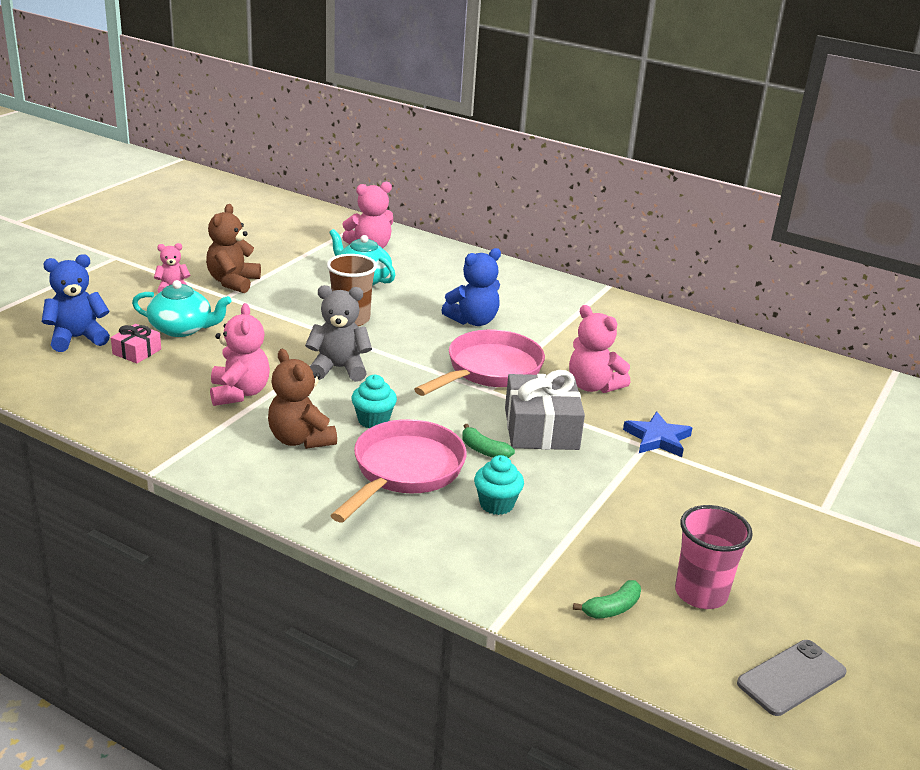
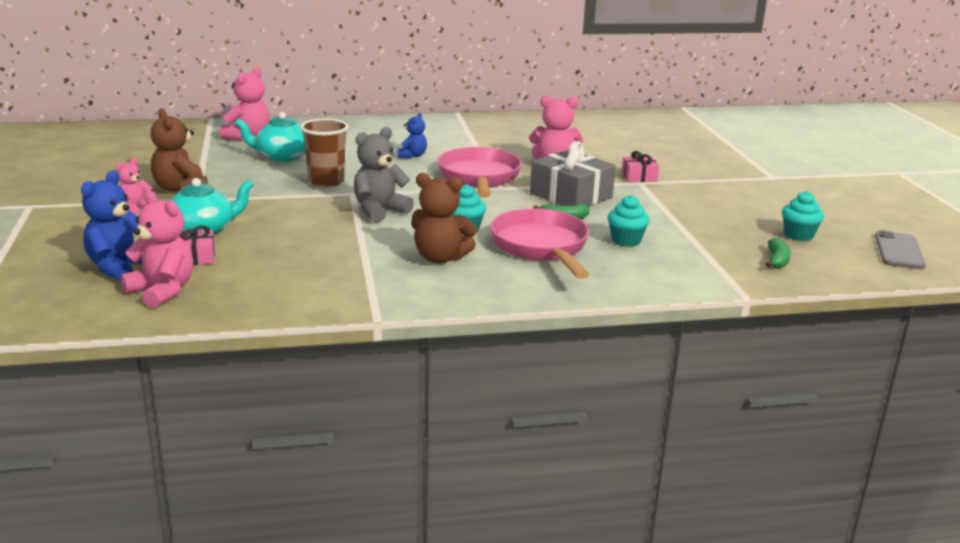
camera: 40 degrees left, 5 degrees down
pink teddy bear [210,303,270,406] -> pink teddy bear moved to [121,191,193,308]
blue teddy bear [441,248,501,326] -> blue teddy bear [398,113,427,158], size x0.60
blue star [623,411,692,457] -> pink gift [622,151,659,182]
pink cup [675,505,753,609] -> turquoise cupcake [782,191,824,241]

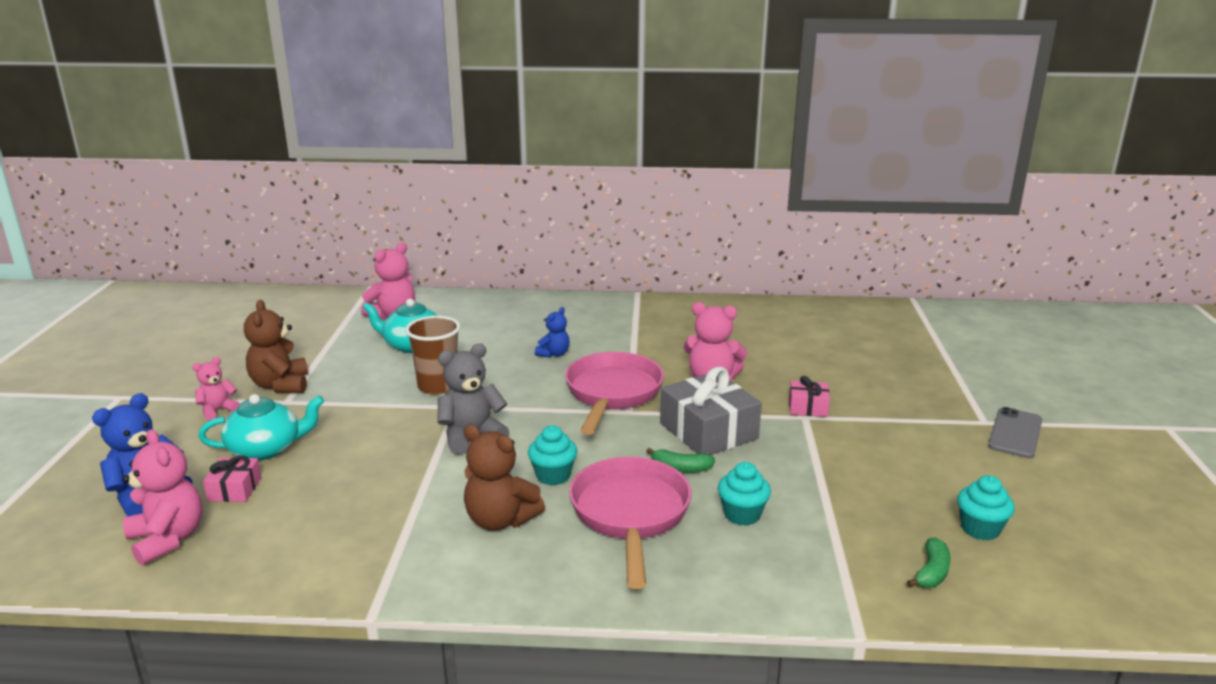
camera: 15 degrees right, 0 degrees up
grey phone [875,230,926,269] -> grey phone moved to [988,407,1042,458]

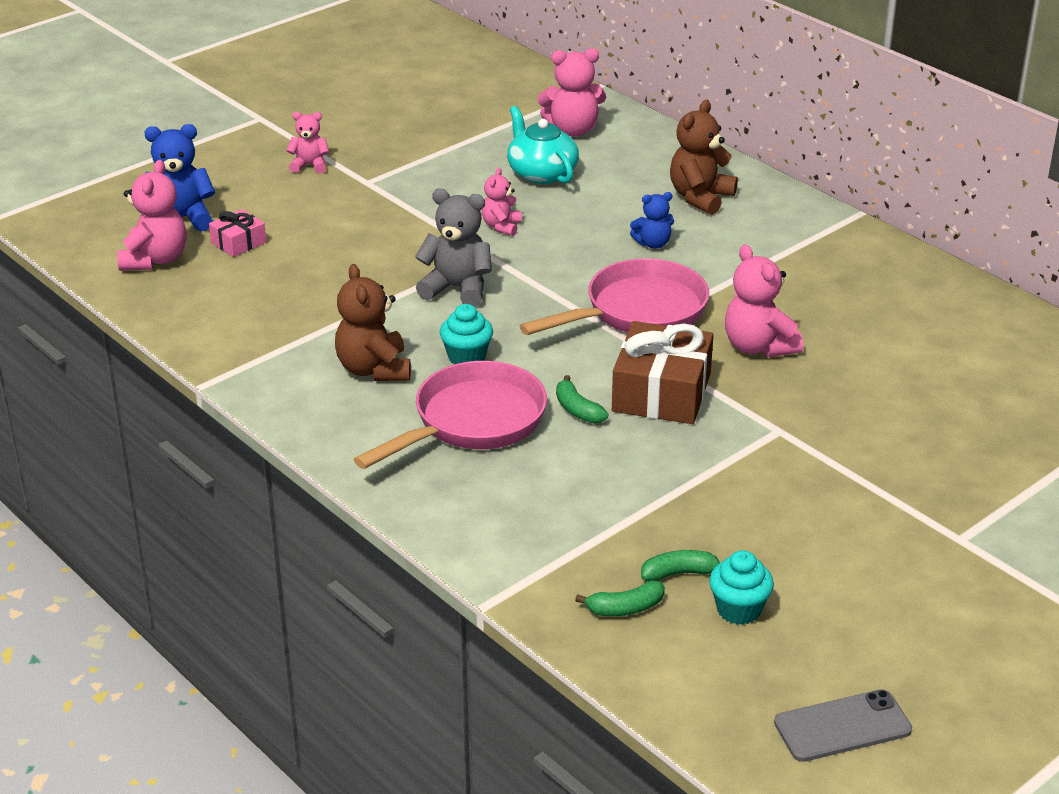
camera: 45 degrees right, 10 degrees up
turquoise teapot [198,394,324,460] -> none
brown teddy bear [244,300,308,393] -> brown teddy bear moved to [670,100,738,215]
brown cup [405,316,460,395] -> pink teddy bear [482,168,522,236]
grey gift [660,367,762,455] -> brown gift [612,321,713,424]
turquoise cupcake [718,462,771,526] -> none
pink gift [789,376,830,417] -> none
grey phone [988,407,1042,458] -> grey phone moved to [774,689,912,762]
none -> green banana [641,550,720,581]

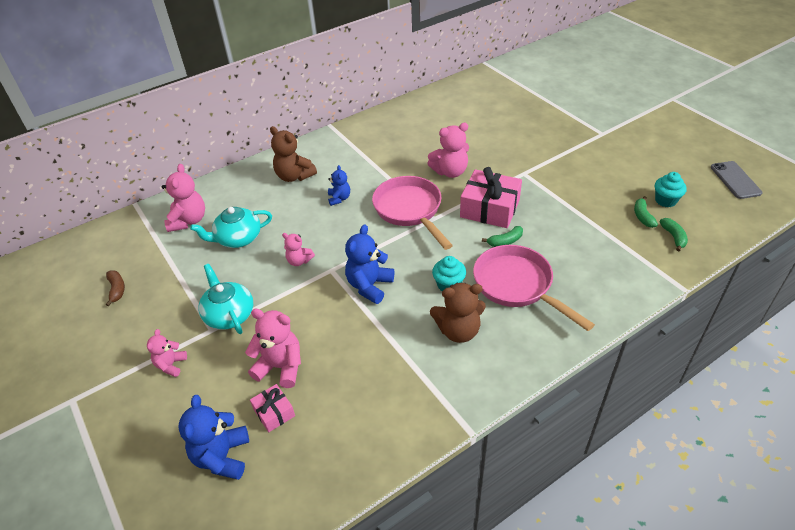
camera: 80 degrees left, 10 degrees up
pink teddy bear [117,160,187,271] -> pink teddy bear moved to [245,309,301,388]
grey teddy bear [415,189,492,307] -> blue teddy bear [345,224,394,304]
brown gift [612,321,713,424] -> pink gift [460,167,522,228]
none -> brown banana [106,270,125,306]
none -> turquoise teapot [198,264,253,334]

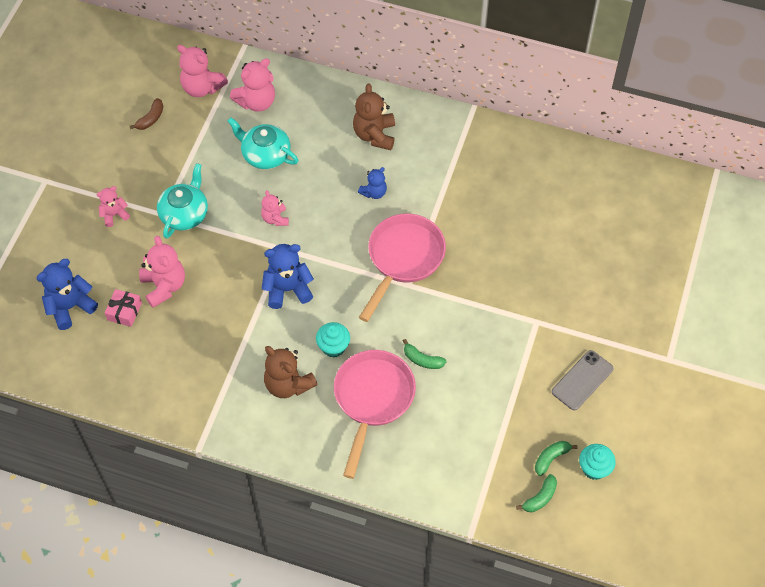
camera: 50 degrees right, 15 degrees up
pink teddy bear [427,123,469,178] -> pink teddy bear moved to [177,45,228,97]
pink gift [460,167,522,228] -> none
grey phone [711,161,763,199] -> grey phone moved to [552,350,613,410]

